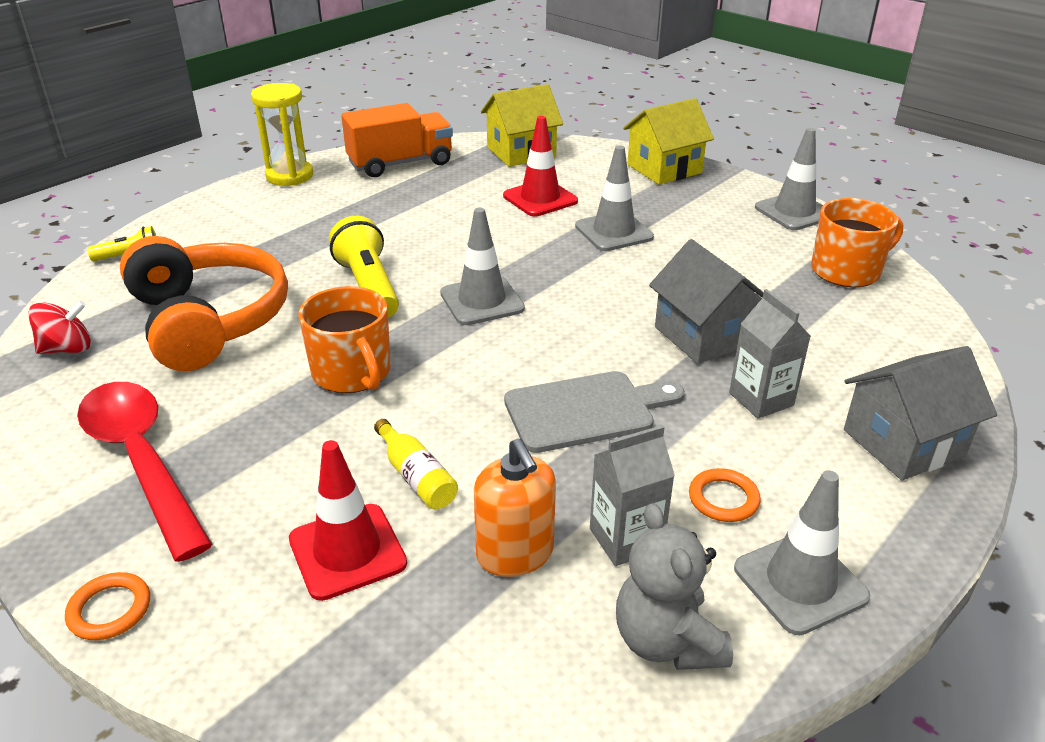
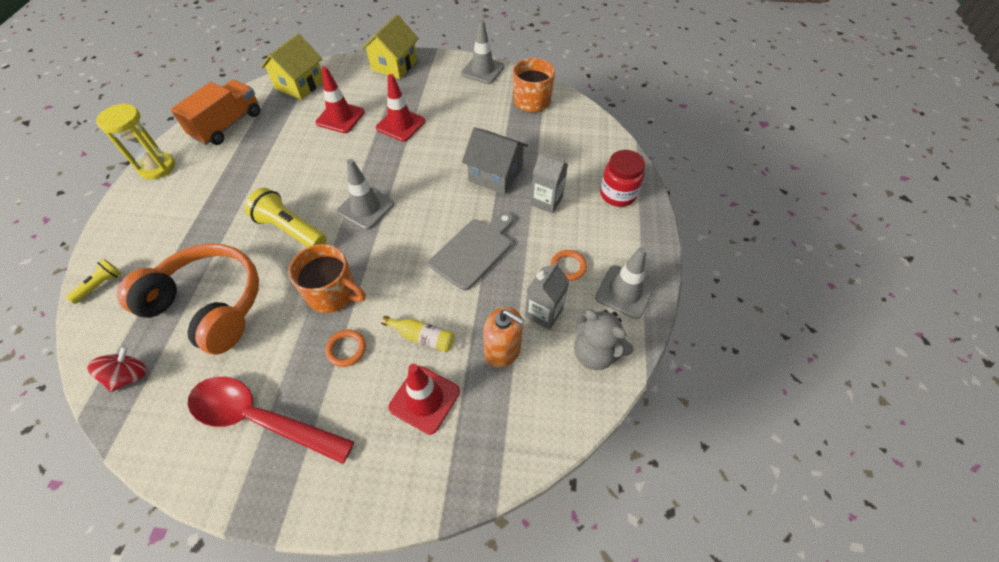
camera: 35 degrees left, 20 degrees up
orange ring [65,572,150,640] -> orange ring moved to [325,330,366,367]
grey traffic cone [575,145,654,251] -> red traffic cone [376,74,425,142]
grey house [844,346,997,480] -> red jar [600,150,645,207]

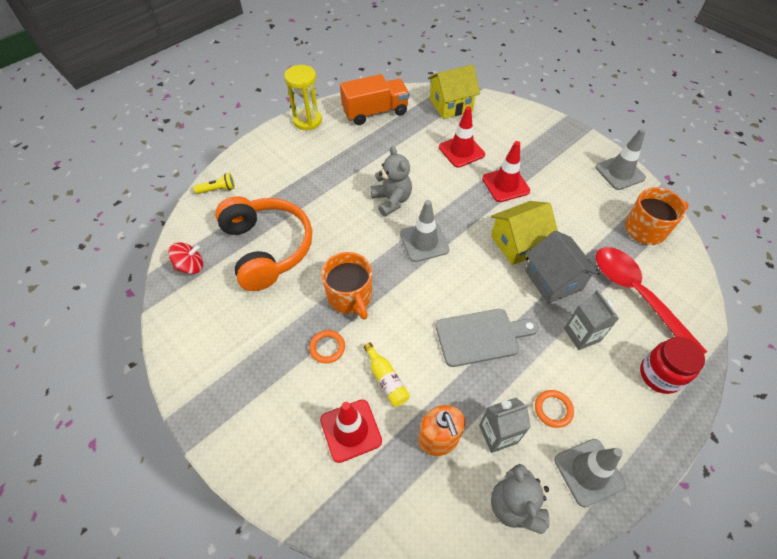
camera: 40 degrees right, 0 degrees up
red spoon [188,377,354,464] -> red spoon moved to [596,247,707,354]
yellow flashlight [245,188,327,247] -> none
yellow house [361,15,419,79] -> yellow house moved to [491,201,558,265]
none -> grey teddy bear [371,146,412,217]

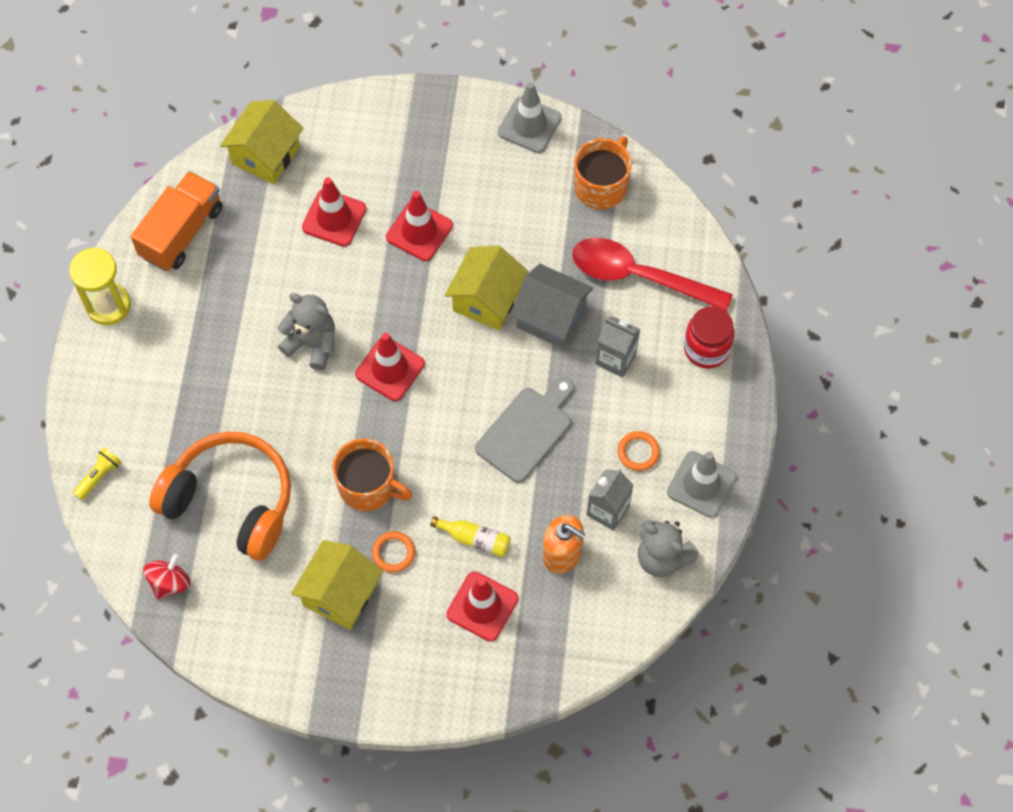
camera: 40 degrees left, 10 degrees up
grey traffic cone [400,200,449,262] -> red traffic cone [355,333,425,401]
none -> yellow house [291,540,383,630]

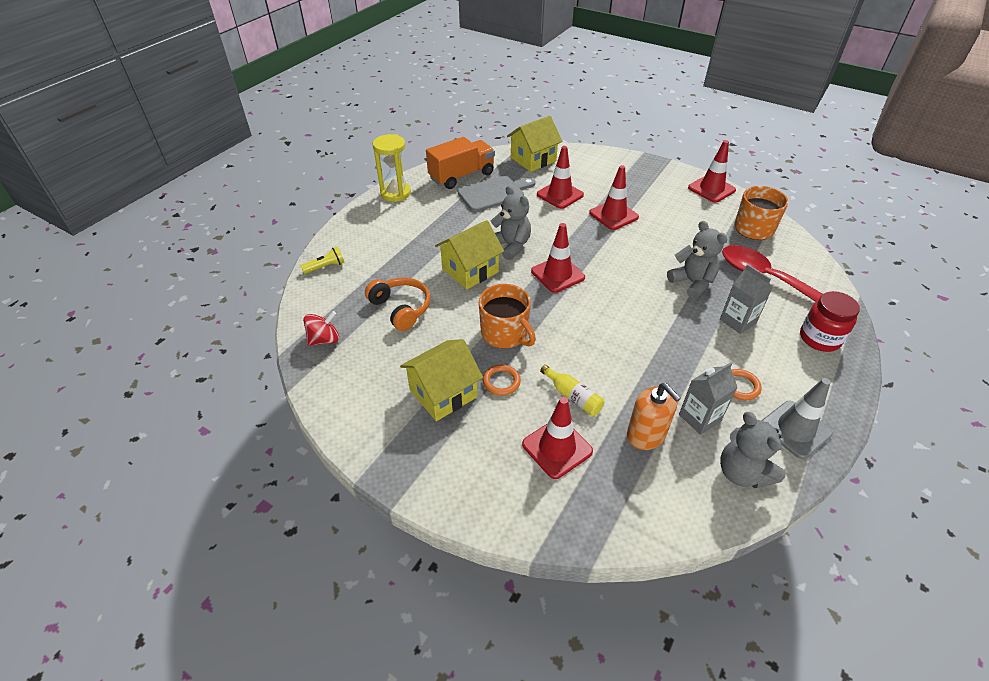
camera: 25 degrees right, 20 degrees down
orange headphones [149,431,291,561] -> orange headphones [365,277,430,331], size x0.60
yellow house [445,246,529,330] -> yellow house moved to [435,220,504,290]
grey cutting board [475,377,574,483] -> grey cutting board moved to [458,176,536,212]
grey traffic cone [498,82,562,153] -> red traffic cone [688,140,736,203]
grey house [511,264,593,349] -> grey teddy bear [667,221,728,299]

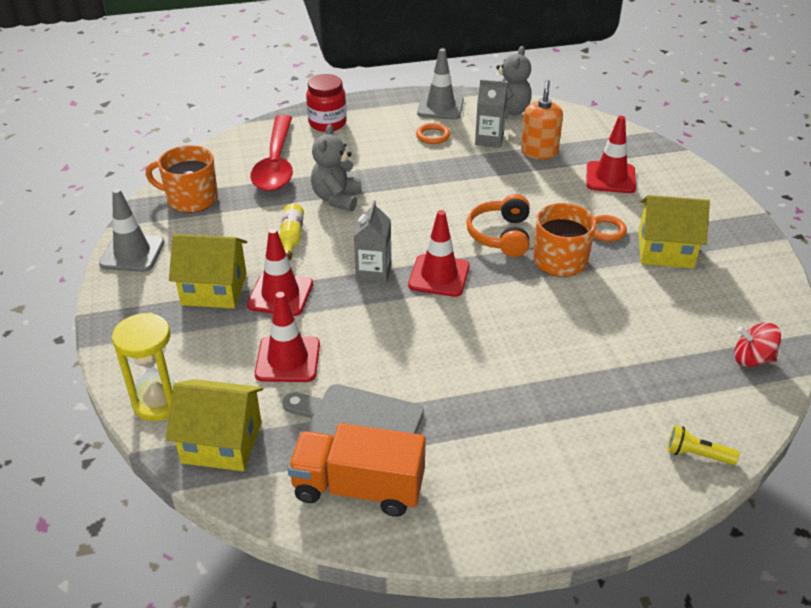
camera: 135 degrees left, 5 degrees down
orange headphones [365,277,430,331] -> orange headphones moved to [466,194,530,257]
yellow hourglass [373,134,411,202] -> yellow hourglass moved to [112,313,178,421]
yellow house [435,220,504,290] -> yellow house moved to [169,234,247,309]
grey teddy bear [491,186,531,260] -> none
yellow bottle [540,365,604,416] -> yellow bottle moved to [279,204,304,260]
red traffic cone [688,140,736,203] -> grey traffic cone [99,188,164,272]
grey carton [720,264,772,334] -> grey carton moved to [354,200,391,284]

